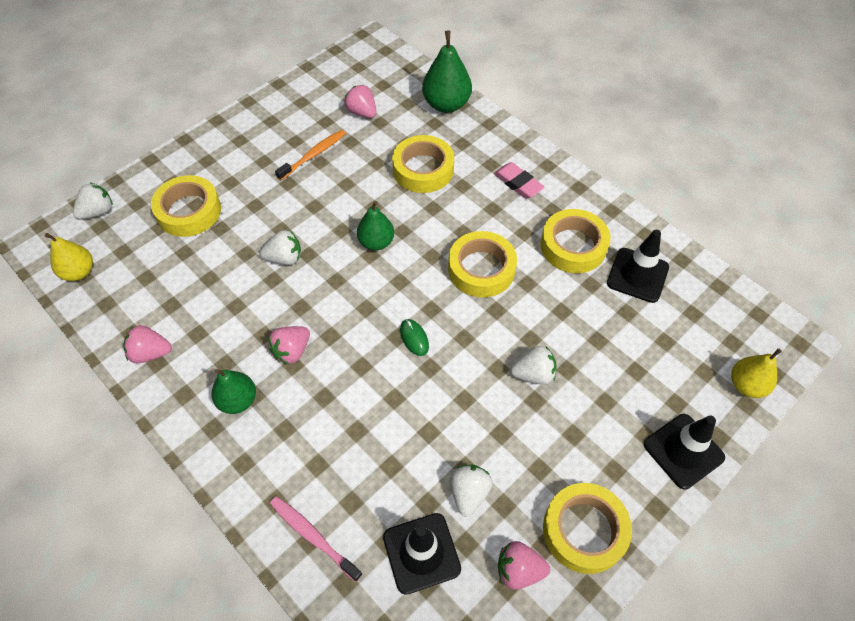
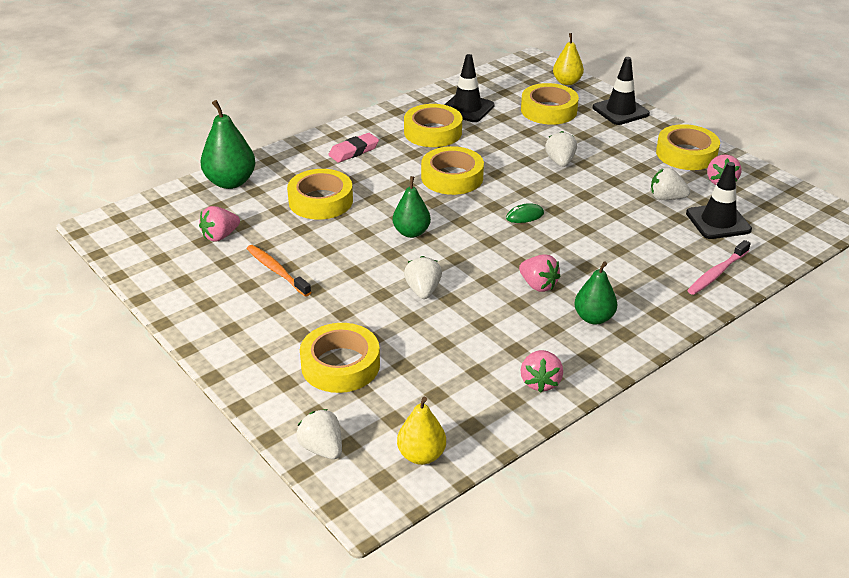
camera: 85 degrees left, 20 degrees down
none -> yellow tape [521,83,579,125]

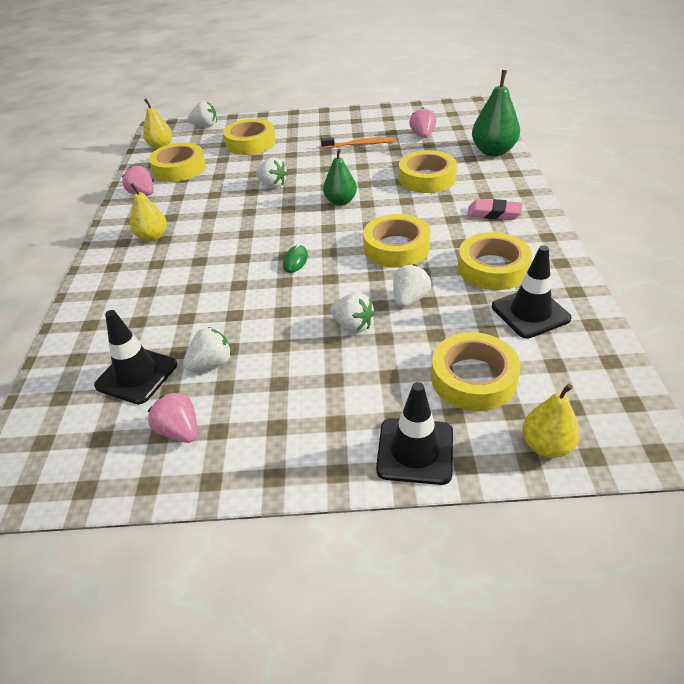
camera: 130 degrees right, 5 degrees up
pink eraser [328,133,379,163] -> pink eraser turned 75 degrees counterclockwise [467,199,523,220]
pink strawberry [519,255,560,292] -> none
green pear [574,261,617,324] -> yellow pear [130,183,167,242]
yellow tape [656,124,720,170] -> yellow tape moved to [149,143,206,182]
pink toothbrush [687,240,751,295] -> none
none -> white strawberry [393,264,431,307]

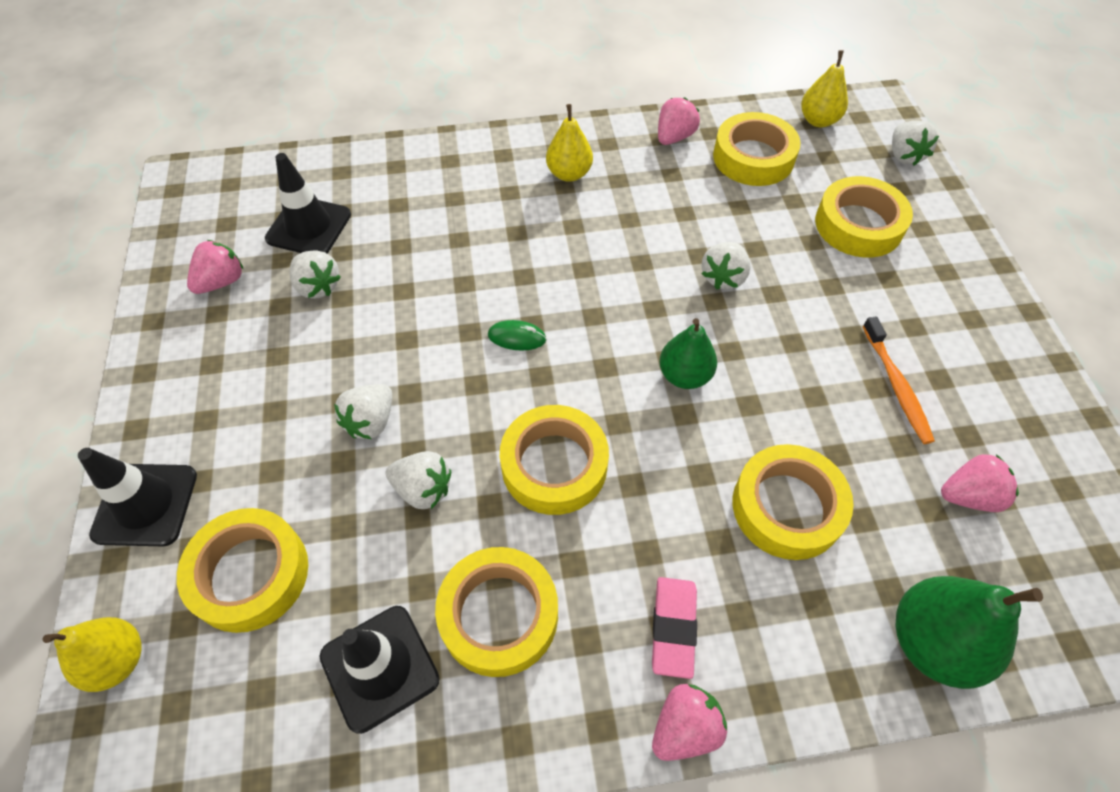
camera: 80 degrees right, 15 degrees up
none -> pink strawberry [652,684,727,761]

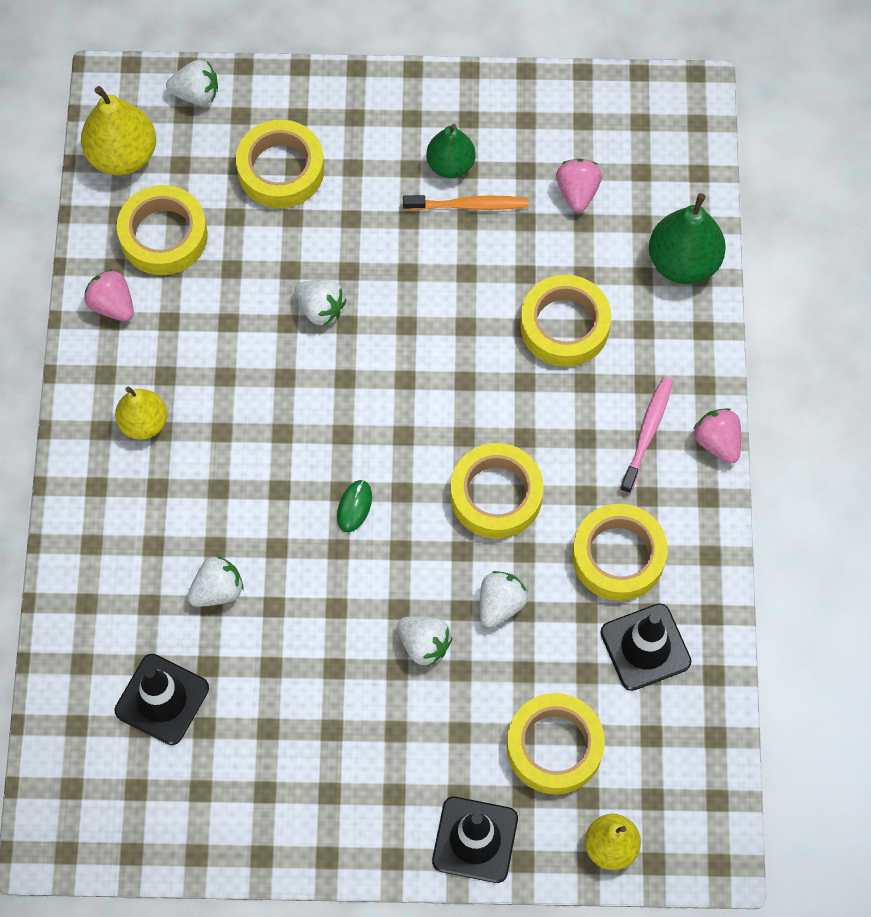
camera: 80 degrees left, 10 degrees up
pink strawberry [187,240,244,294] -> none
white strawberry [290,250,341,299] -> white strawberry moved to [188,556,244,607]
pink eraser [652,577,697,679] -> pink toothbrush [620,377,673,494]
green pear [659,318,717,389] -> green pear moved to [426,124,476,178]
yellow pear [801,50,848,127] -> yellow pear [81,86,156,175], size x1.51

